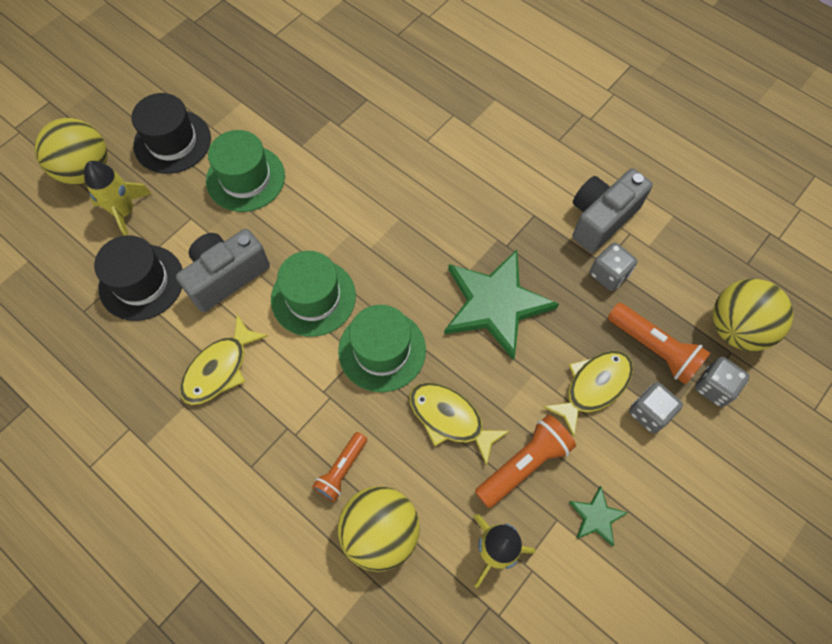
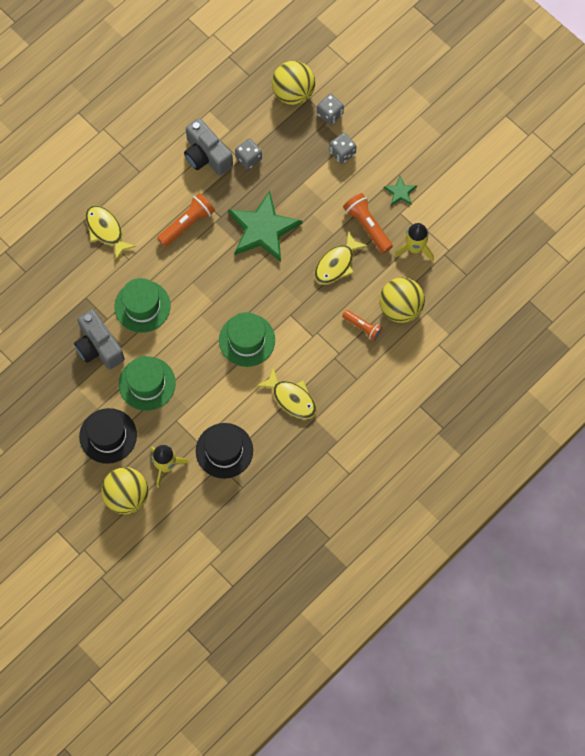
camera: 85 degrees left, 5 degrees up
grey camera [176,229,270,312] -> grey camera moved to [74,309,125,370]
green hat [338,305,426,392] -> green hat moved to [114,278,171,333]
yellow fish [543,351,633,437] -> yellow fish moved to [85,205,136,261]
orange flashlight [608,303,711,385] -> orange flashlight moved to [157,193,215,247]

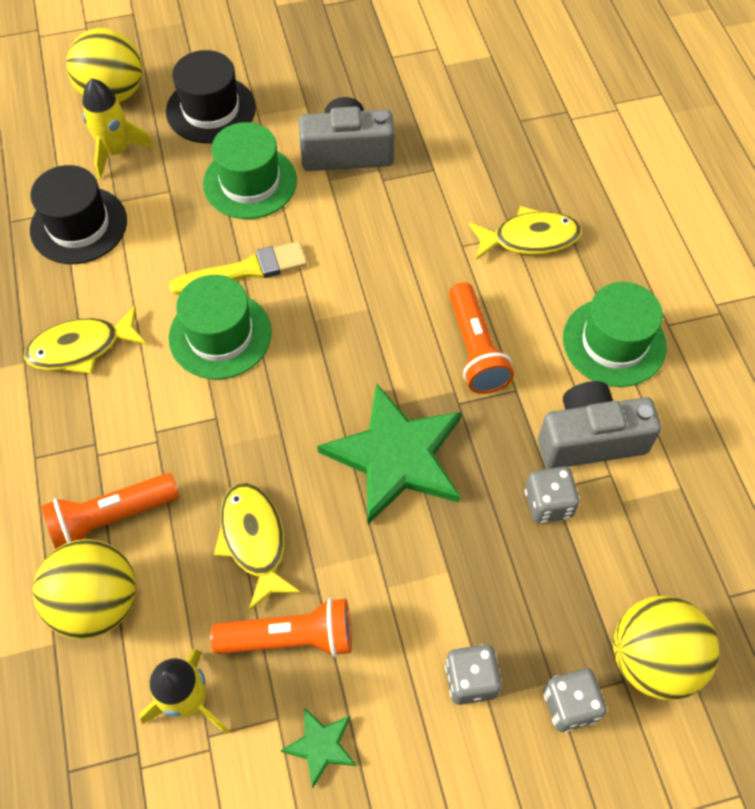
camera: 120 degrees right, 10 degrees down
green hat [114,278,171,333] -> green hat moved to [563,282,667,387]
orange flashlight [342,310,383,341] -> orange flashlight [41,473,179,549], size x1.53
none -> yellow brush [169,241,307,295]

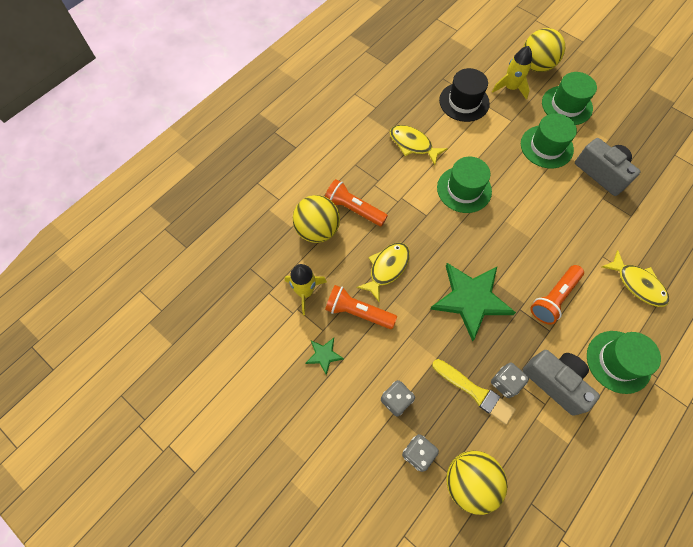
camera: 55 degrees right, 5 degrees up
black hat [166,50,256,143] -> green hat [542,72,597,125]
yellow brush [169,241,307,295] -> yellow brush moved to [432,359,516,425]
orange flashlight [210,598,352,657] -> orange flashlight turned 150 degrees clockwise [325,285,397,329]

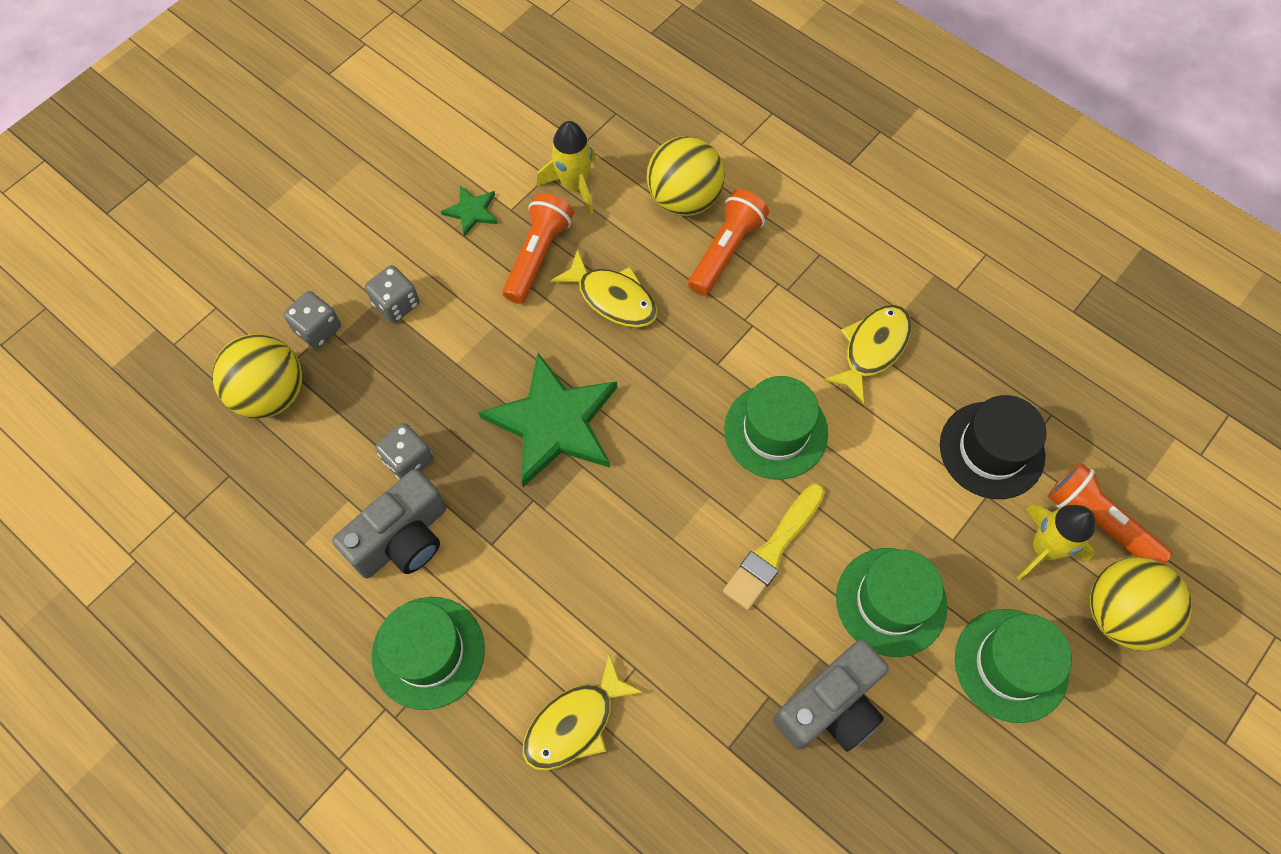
camera: 90 degrees right, 0 degrees up
yellow brush [432,359,516,425] -> yellow brush moved to [723,483,825,610]
orange flashlight [530,265,584,325] -> orange flashlight moved to [1048,462,1172,564]

